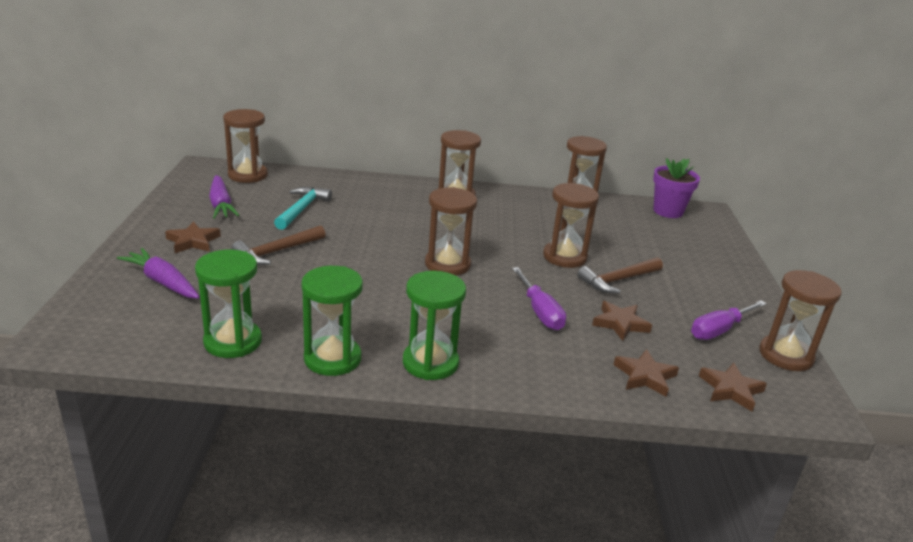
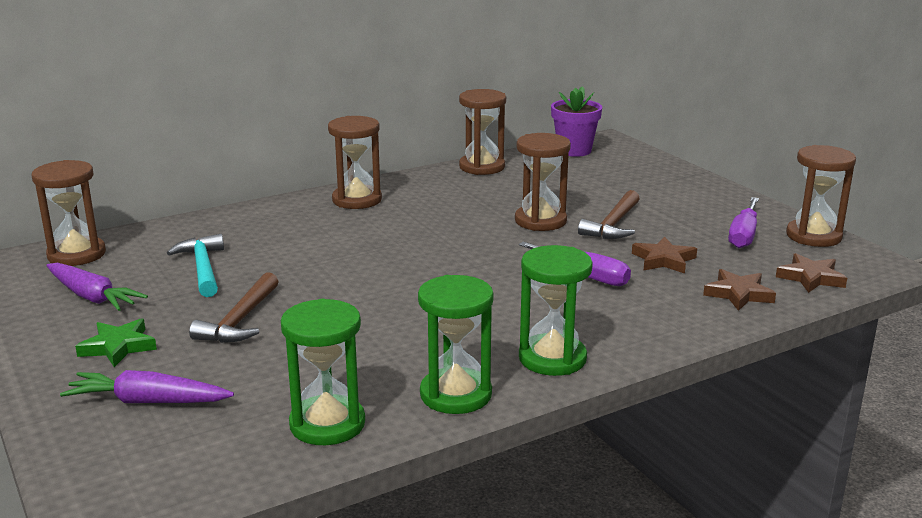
camera: 30 degrees left, 5 degrees down
brown star [165,221,221,253] -> green star [75,318,157,367]
brown hourglass [425,187,477,276] -> none

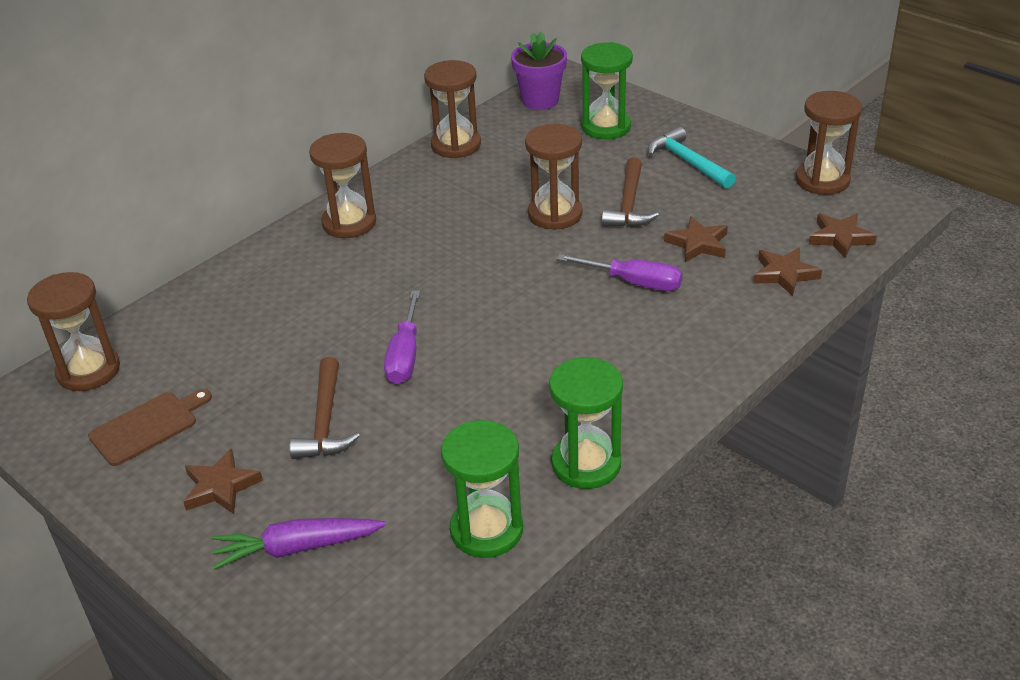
camera: 15 degrees left, 15 degrees up
purple carrot [46,263,148,311] -> brown cutting board [88,389,212,466]
green star [75,318,157,367] -> brown star [183,448,263,514]
turquoise hammer [167,234,224,297] -> turquoise hammer moved to [648,127,736,188]
green hourglass [519,245,593,376] -> green hourglass moved to [581,42,633,139]
purple screwdriver [728,197,759,248] -> purple screwdriver moved to [384,291,420,384]

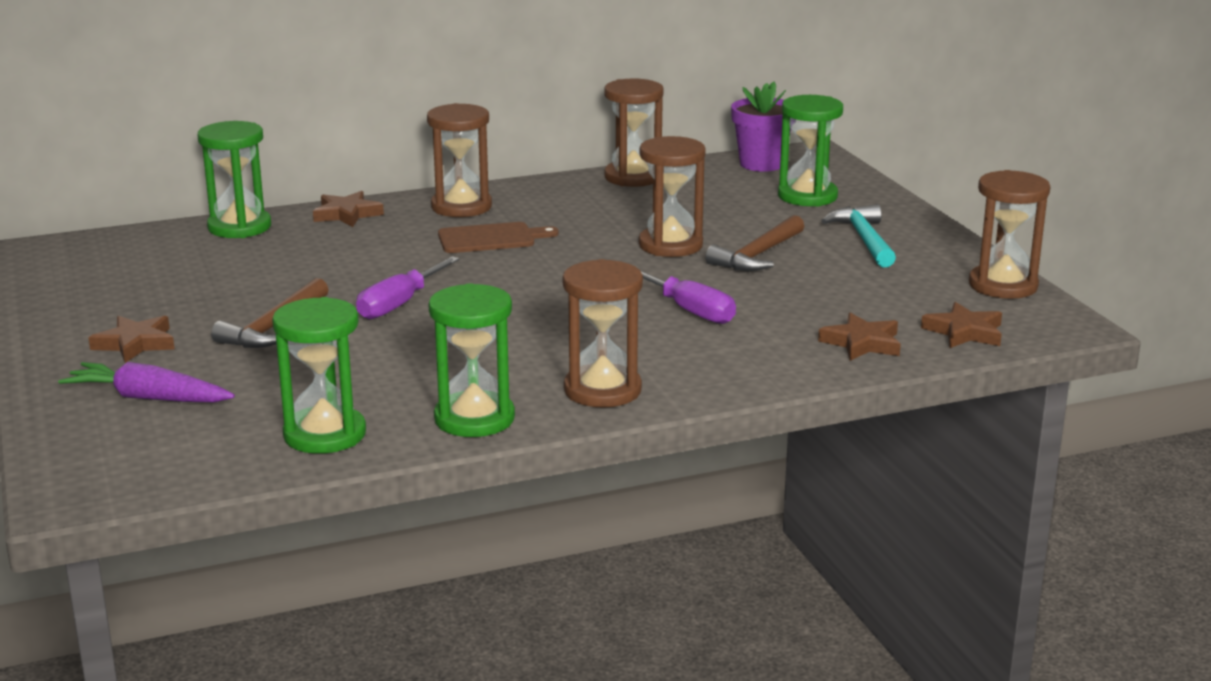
camera: 25 degrees right, 15 degrees down
brown hourglass [27,272,120,391] -> brown hourglass moved to [563,259,643,408]
brown cutting board [88,389,212,466] -> brown cutting board moved to [438,222,559,253]
brown star [664,216,728,262] -> brown star moved to [313,191,384,227]
none -> green hourglass [198,121,271,238]

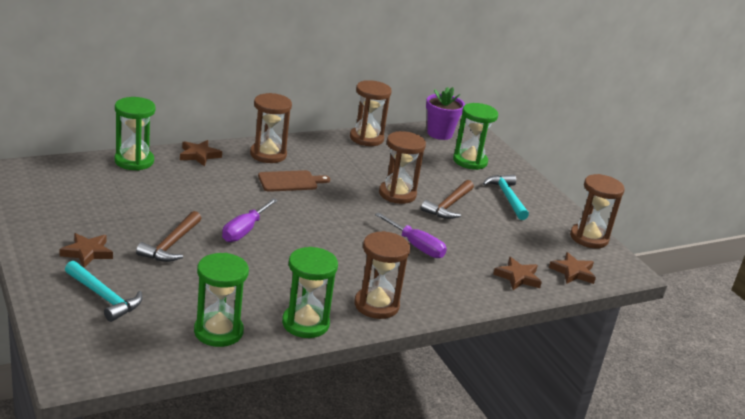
camera: 10 degrees left, 5 degrees up
purple carrot [58,362,235,402] -> turquoise hammer [65,261,142,322]

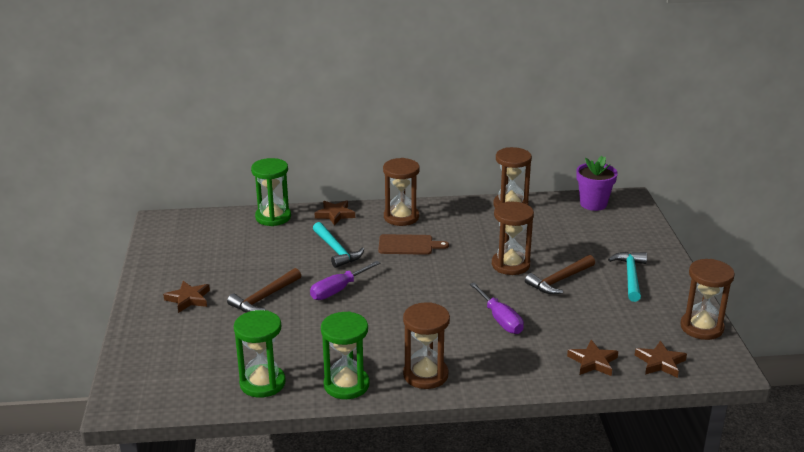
camera: 25 degrees right, 0 degrees up
turquoise hammer [65,261,142,322] -> turquoise hammer moved to [313,222,364,268]
green hourglass [453,103,498,170] -> none

